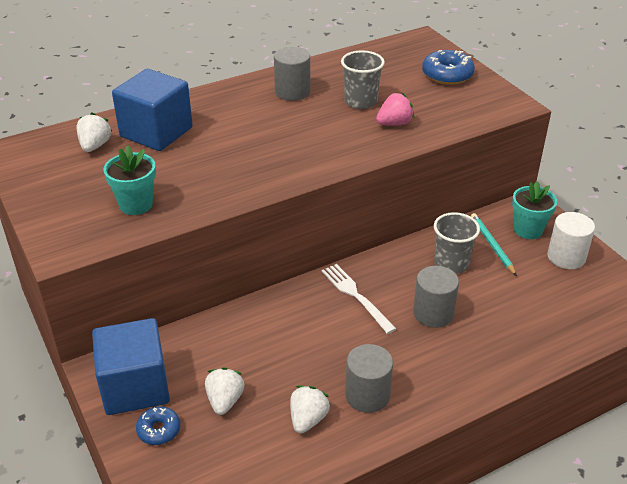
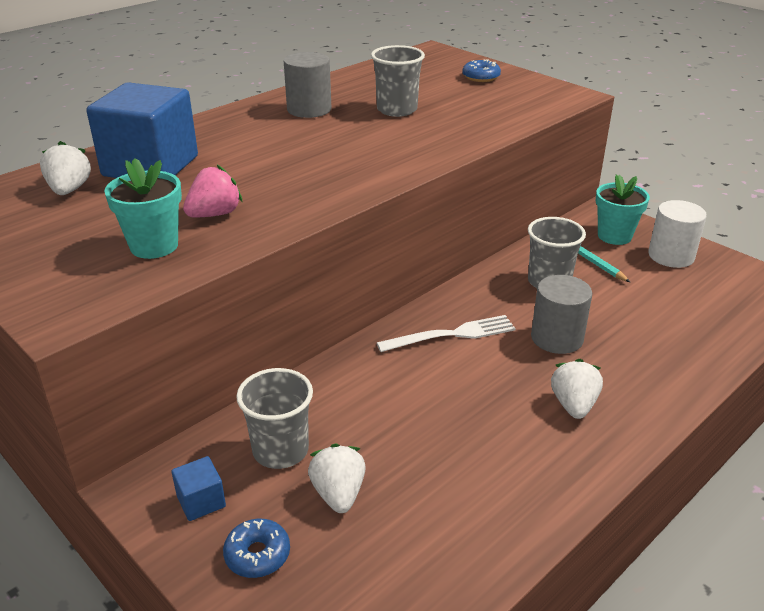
camera: 15 degrees left, 5 degrees down
blue cube [92,318,170,415] -> blue cube [171,456,226,521], size x0.42
white strawberry [290,386,330,433] -> white strawberry moved to [551,359,603,419]
white fork [321,264,396,334] -> white fork turned 120 degrees clockwise [377,315,516,352]
grey cylinder [345,344,393,413] -> none
pink strawberry [376,93,414,126] -> pink strawberry moved to [183,165,242,218]
blue donut [422,50,475,85] -> blue donut [462,59,501,82], size x0.62
none -> grey cup [236,368,313,469]

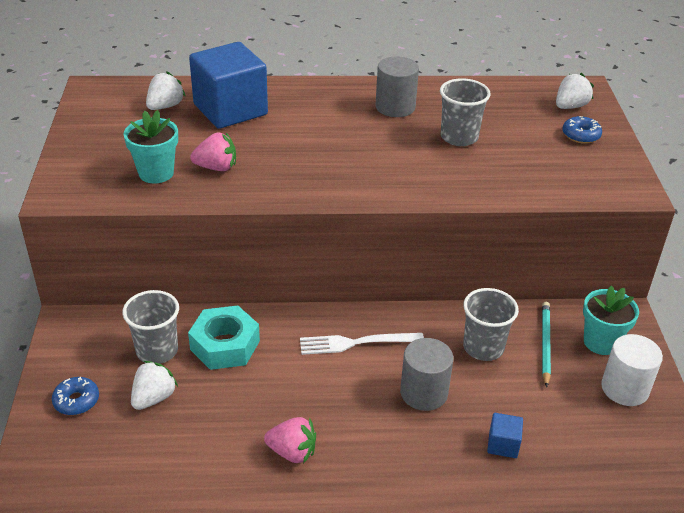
camera: 40 degrees right, 5 degrees up
blue cube [171,456,226,521] -> blue cube moved to [487,413,523,458]
white fork [377,315,516,352] -> white fork turned 150 degrees clockwise [300,333,424,355]
white strawberry [551,359,603,419] -> white strawberry moved to [556,73,594,109]
none -> turquoise nut [188,305,260,370]
none -> pink strawberry [264,417,316,464]

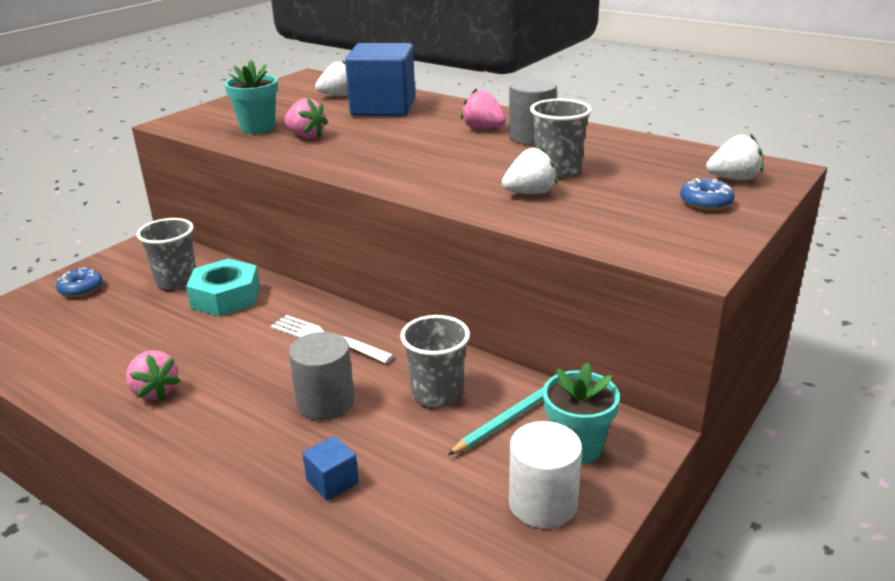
camera: 40 degrees right, 10 degrees down
white strawberry [131,361,178,410] -> white strawberry moved to [502,146,557,194]
none -> pink strawberry [461,88,506,129]

